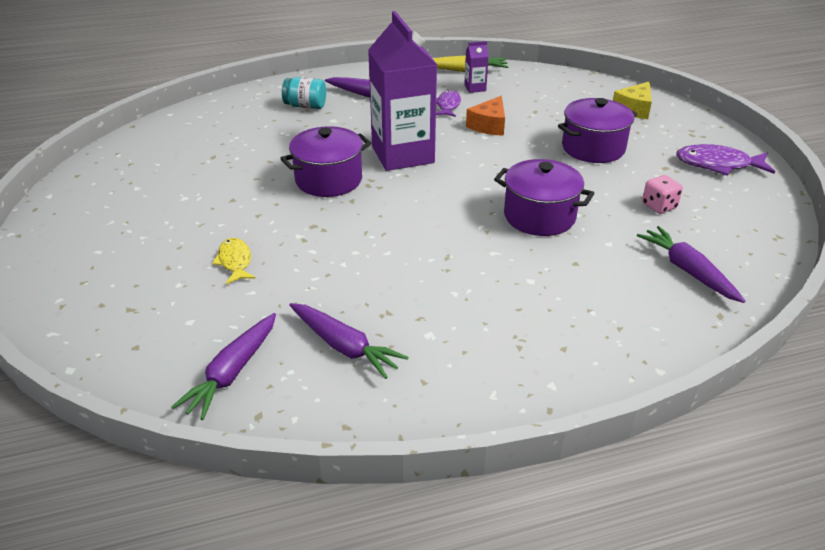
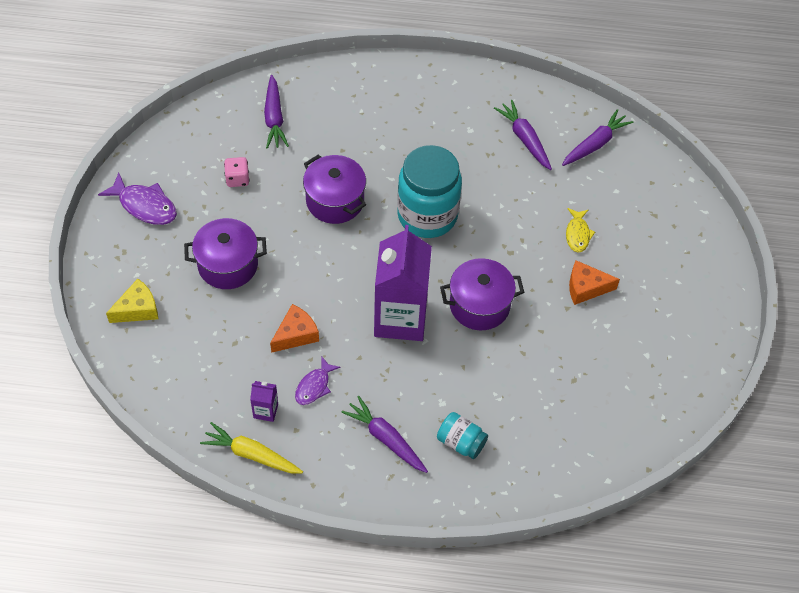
camera: 160 degrees left, 20 degrees up
none -> turquoise jar [397,145,462,238]
none -> orange cheese [569,260,620,305]

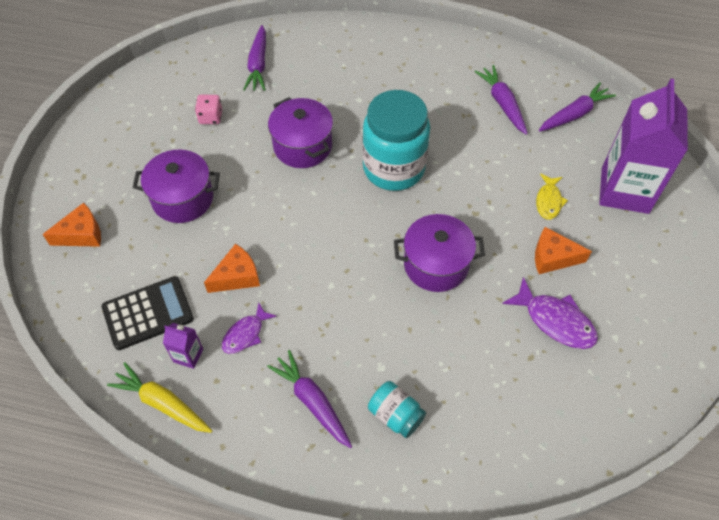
camera: 10 degrees right, 0 degrees up
purple fish [98,172,177,225] -> purple fish moved to [502,277,598,349]
yellow cheese [106,279,158,323] -> orange cheese [42,203,101,247]
purple carton [374,225,432,341] -> purple carton moved to [599,79,688,214]
none -> black calculator [102,276,194,350]

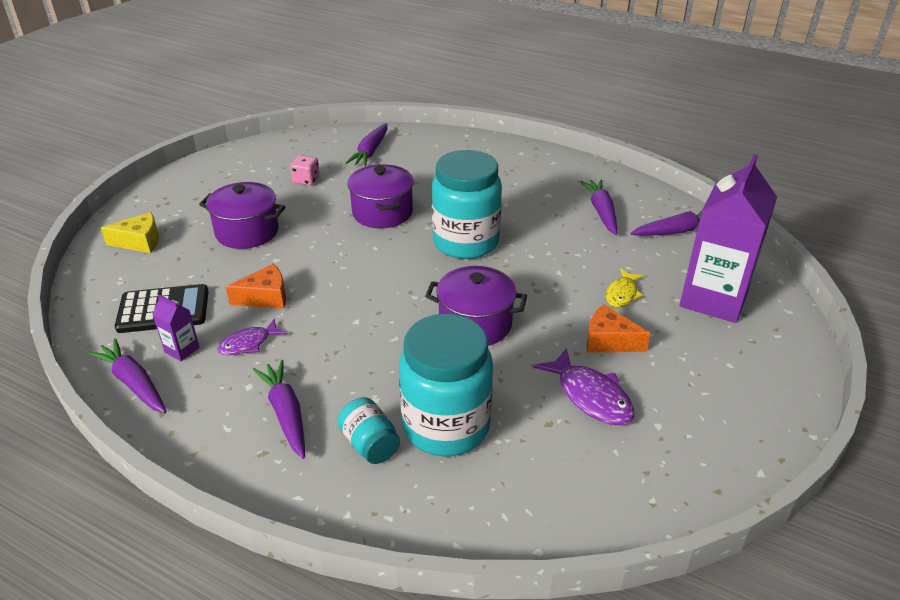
camera: 15 degrees right, 20 degrees down
orange cheese [42,203,101,247] -> yellow cheese [101,212,159,253]
yellow carrot [107,362,212,433] -> purple carrot [87,338,166,413]
none -> turquoise jar [399,314,493,456]

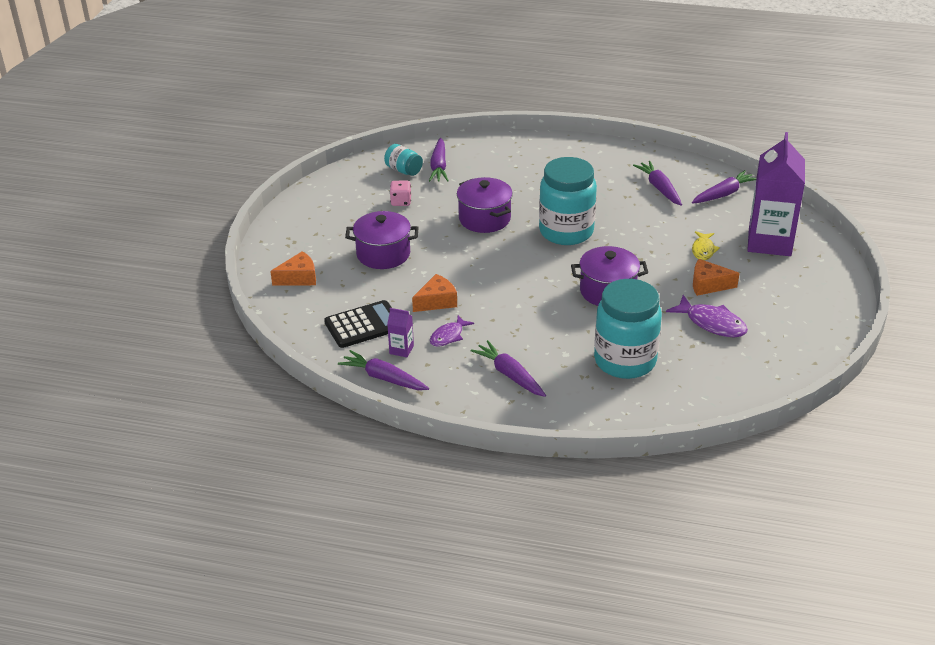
camera: 15 degrees left, 0 degrees up
yellow cheese [101,212,159,253] -> orange cheese [270,251,316,286]
turquoise jar [338,397,400,464] -> turquoise jar moved to [384,144,423,176]

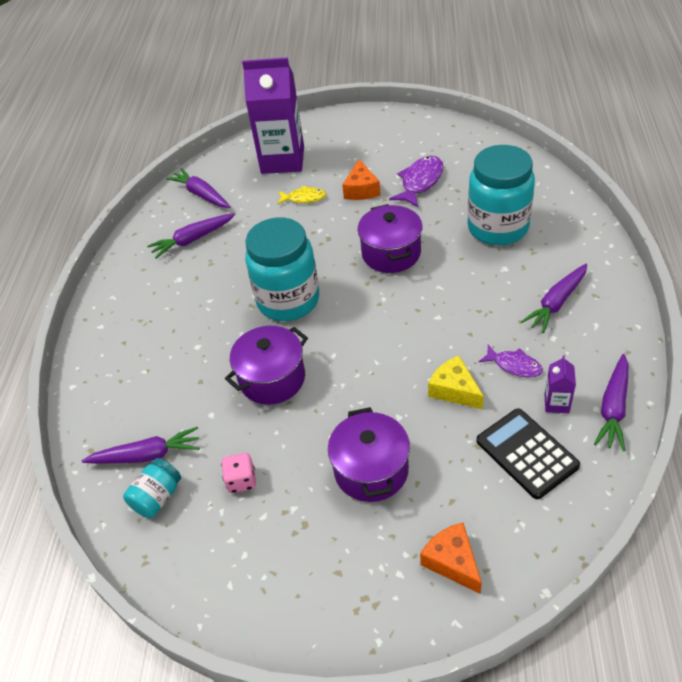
camera: 95 degrees left, 10 degrees up
orange cheese [412,274,457,312] -> yellow cheese [428,356,484,409]

